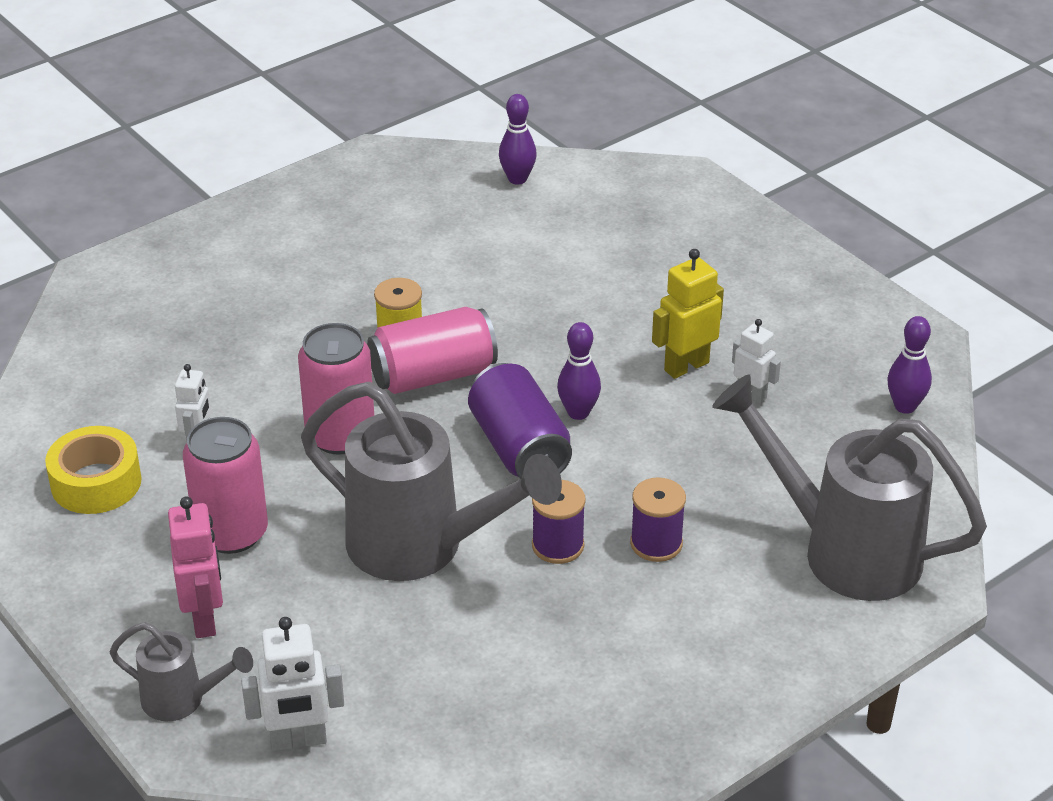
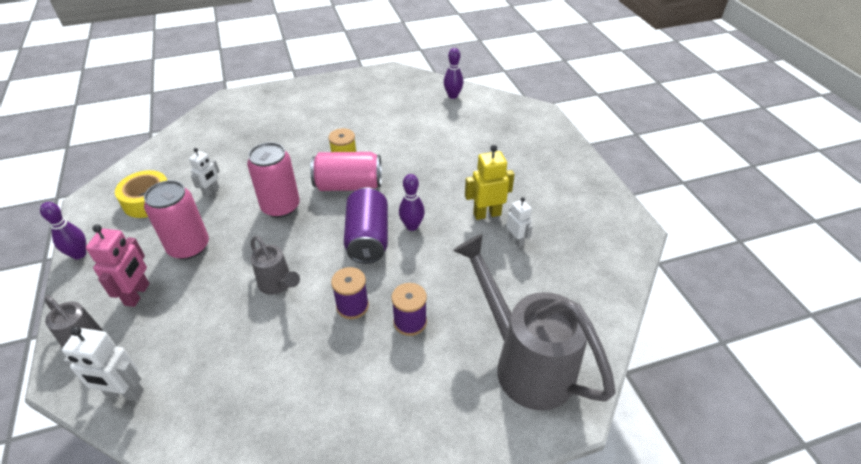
camera: 20 degrees right, 5 degrees up
grey watering can [301,382,562,581] -> grey watering can [250,236,300,295], size x0.50
purple bowling pin [887,316,932,414] -> purple bowling pin moved to [40,202,86,259]

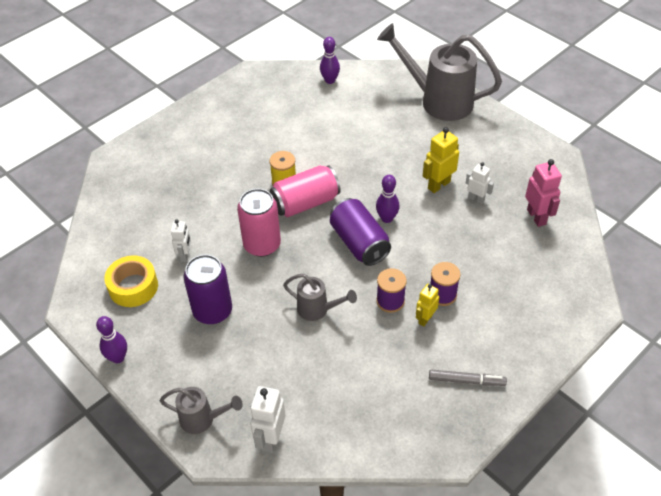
camera: 25 degrees left, 5 degrees up
white robot [62,326,144,401] -> white robot turned 120 degrees clockwise [250,386,285,453]
pink robot [86,225,149,307] -> pink robot moved to [525,159,562,227]
pink can [144,180,209,260] -> purple can [183,255,232,324]
grey watering can [453,234,615,410] -> grey watering can moved to [377,23,502,121]
none -> yellow robot [416,284,439,327]
none -> grey marker [429,369,507,386]

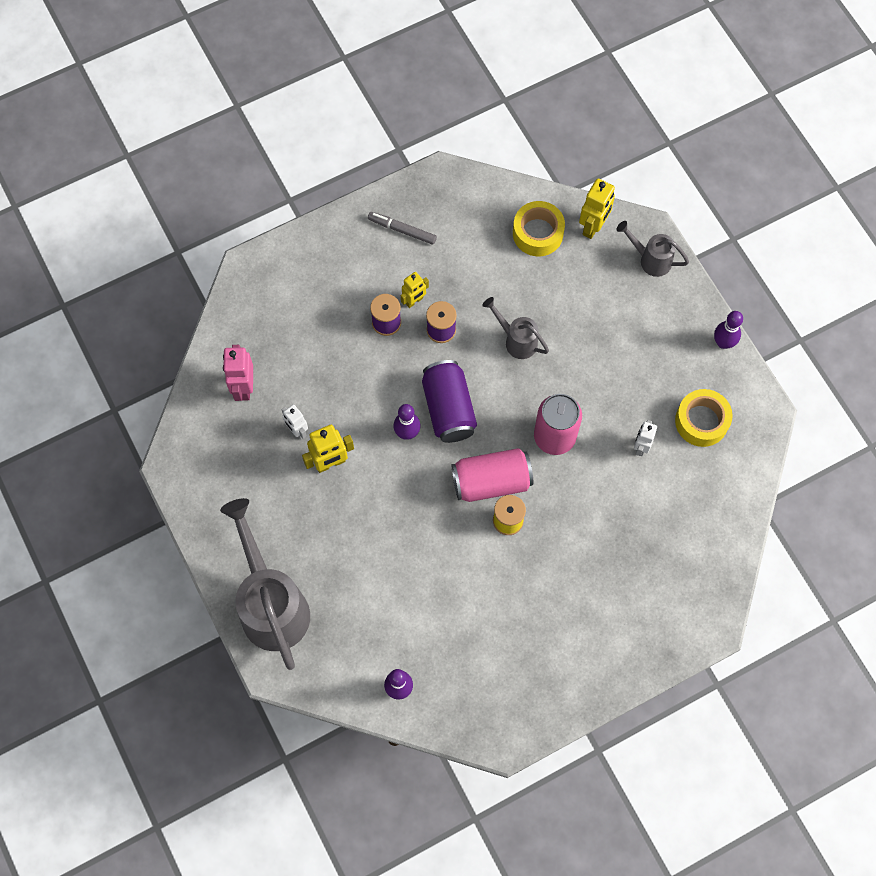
camera: 165 degrees left, 20 degrees up
purple can [183,255,232,324] -> none
white robot [250,386,285,453] -> yellow robot [579,179,615,239]
grey watering can [377,23,502,121] -> grey watering can turned 150 degrees counterclockwise [220,498,310,670]
none -> yellow tape [513,201,565,256]

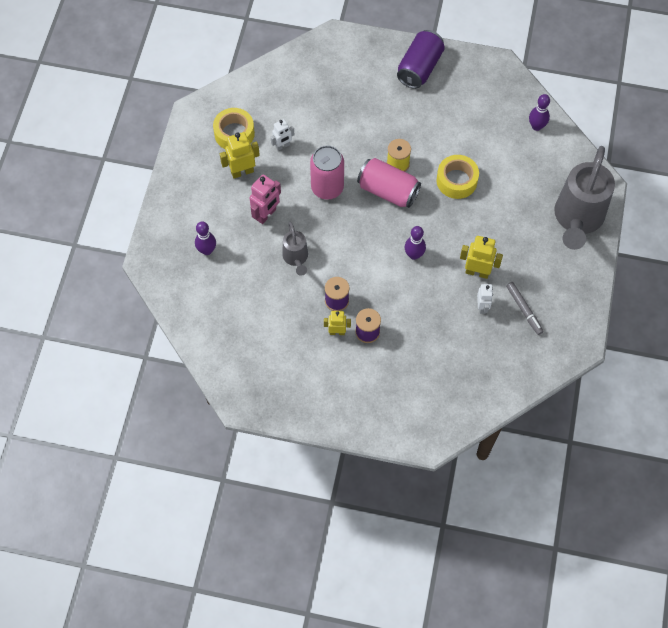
camera: 140 degrees left, 5 degrees down
pink robot [223,345,253,401] -> pink robot moved to [249,174,281,224]
grey marker [368,212,437,245] -> grey marker moved to [506,282,544,335]
purple can [422,360,477,443] -> purple can moved to [397,30,445,89]
yellow tape [513,201,565,256] -> yellow tape moved to [437,155,479,199]
yellow robot [579,179,615,239] -> yellow robot moved to [220,132,260,179]
grey watering can [616,221,689,277] -> none
purple bowling pin [714,311,743,349] -> purple bowling pin moved to [195,221,216,255]

